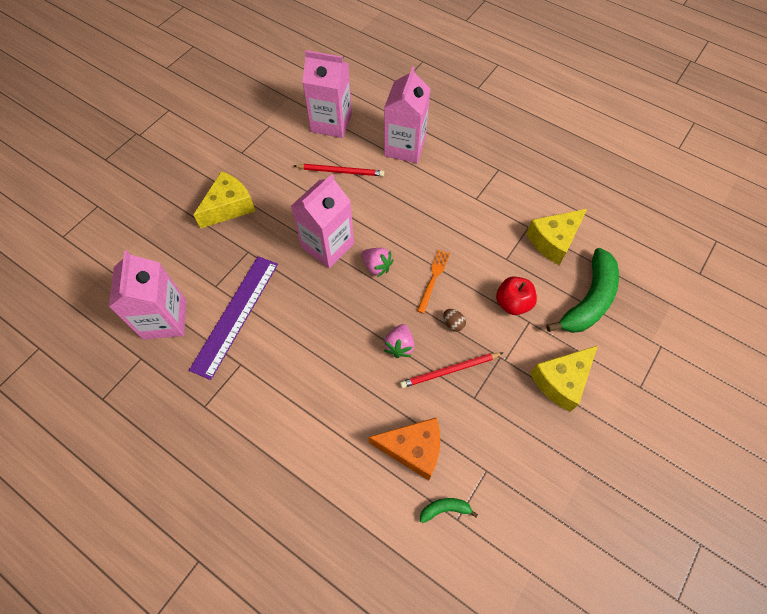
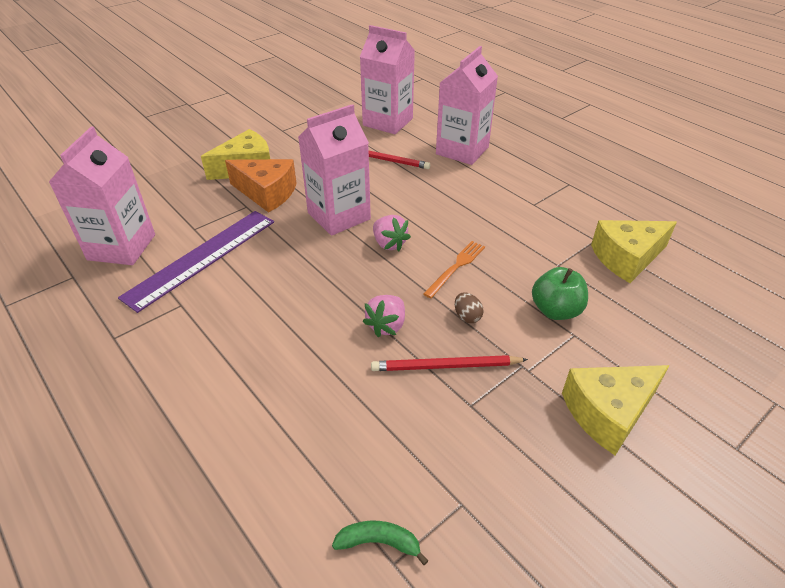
camera: 15 degrees right, 20 degrees down
orange cheese [368,417,440,480] -> orange cheese moved to [225,159,297,213]
red apple [496,276,537,315] -> green apple [532,267,588,320]
green banana [546,248,619,333] -> none

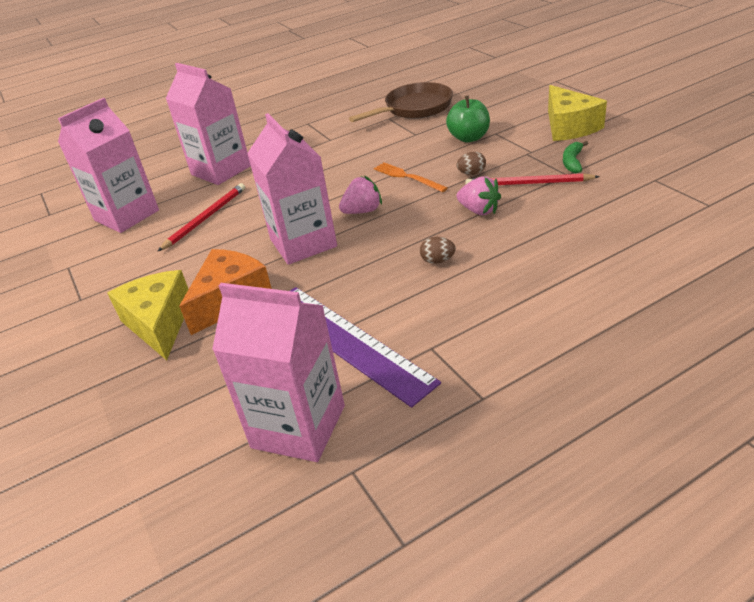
camera: 75 degrees left, 5 degrees down
green banana [332,521,428,565] -> green banana moved to [563,141,588,173]
red pencil [371,355,528,371] -> red pencil turned 90 degrees clockwise [465,173,600,185]
yellow cheese [591,220,677,283] -> brown pan [349,82,453,122]
none -> brown egg [420,237,456,264]

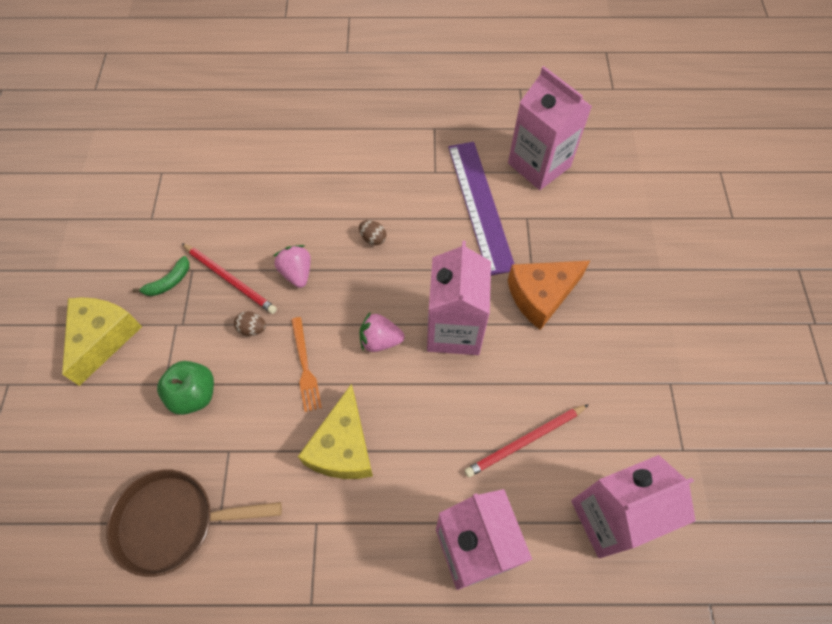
camera: 155 degrees left, 25 degrees up
yellow cheese [108,270,189,360] -> yellow cheese moved to [298,384,373,479]

